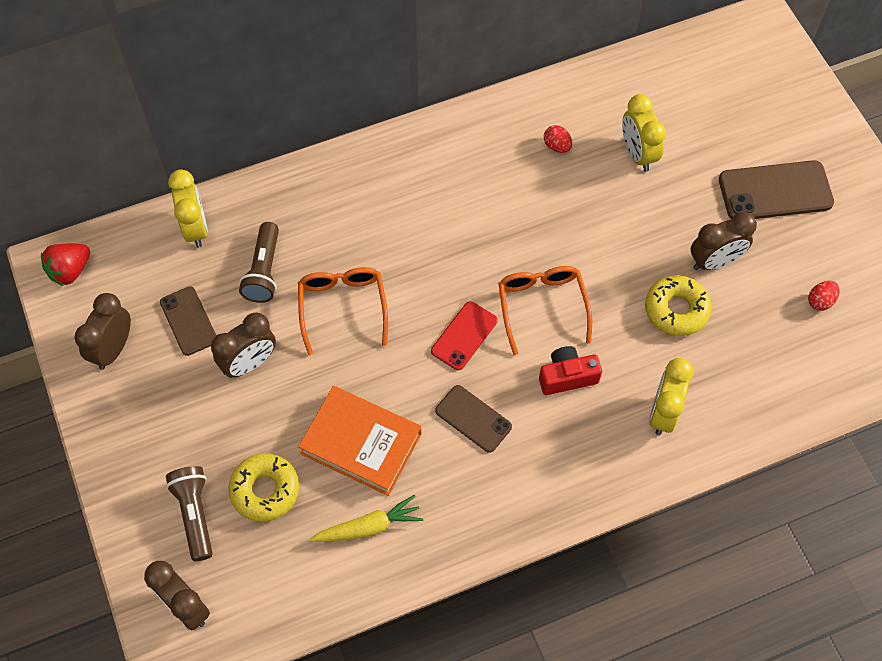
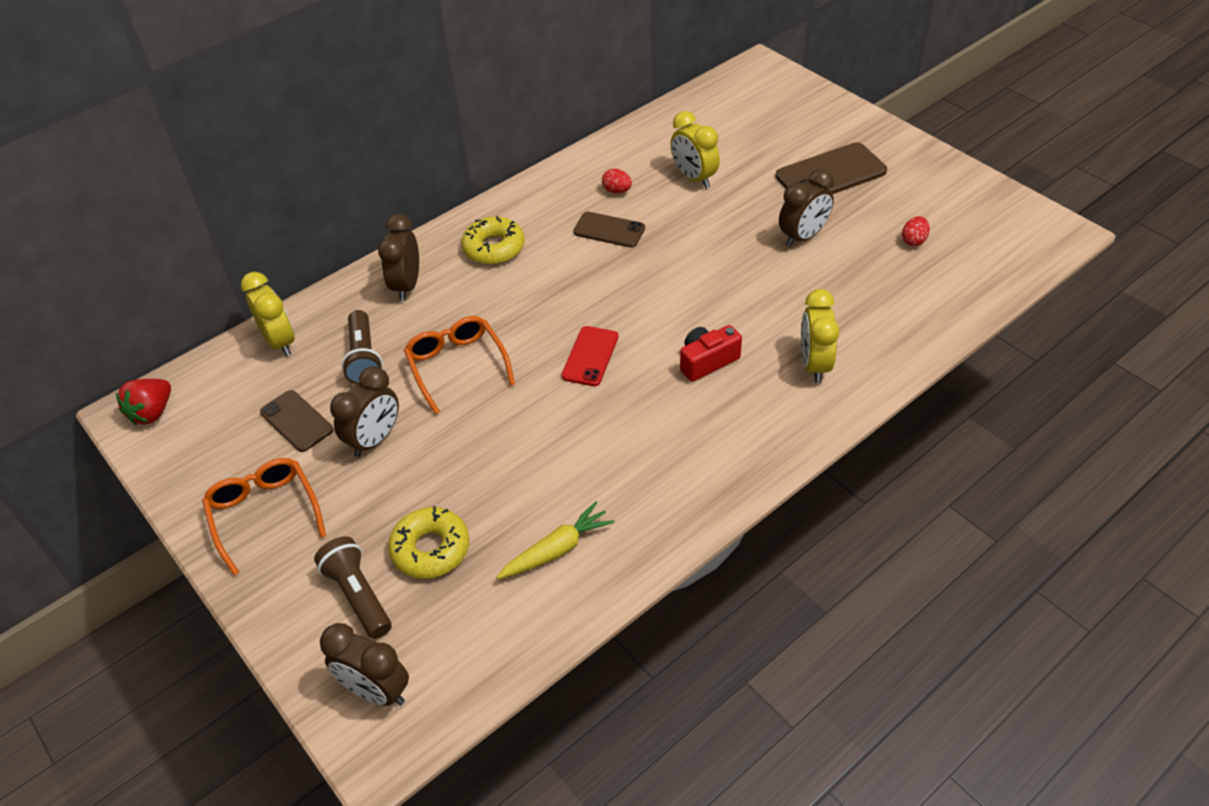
camera: 15 degrees left, 15 degrees down
brown clock [75,293,131,370] -> brown clock moved to [378,214,419,301]
orange book [298,386,422,496] -> none
brown phone [435,385,512,453] -> brown phone moved to [573,212,645,248]
orange glasses [498,266,592,355] -> orange glasses moved to [202,458,326,576]
yellow donut [645,275,712,336] -> yellow donut moved to [461,216,525,265]

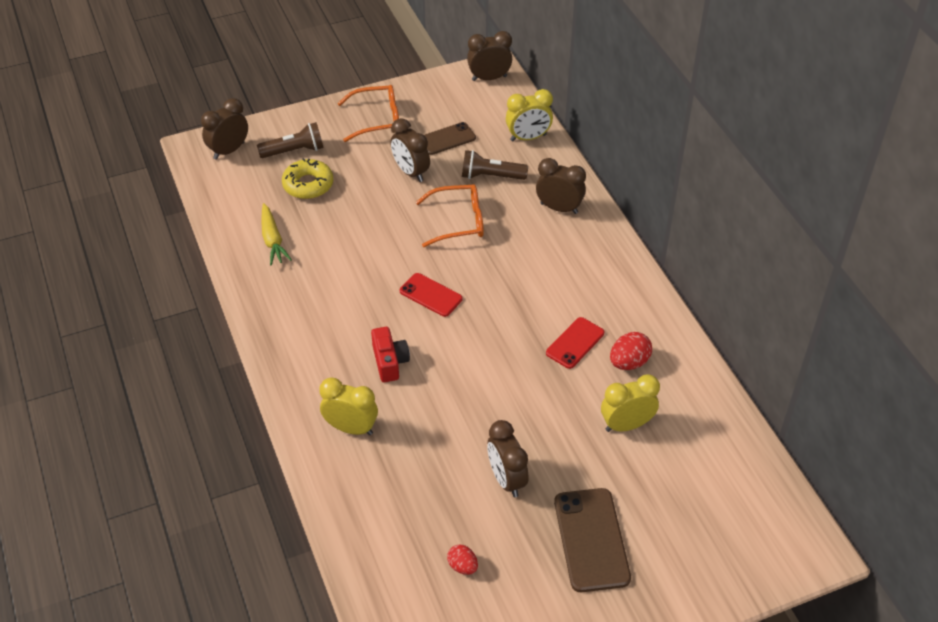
camera: 105 degrees right, 0 degrees up
red strawberry [116,379,171,425] -> brown clock [467,31,512,81]
yellow donut [461,216,525,265] -> none
brown phone [573,212,645,248] -> red phone [546,317,604,369]
red egg [602,169,632,194] -> red egg [610,332,652,370], size x1.53

